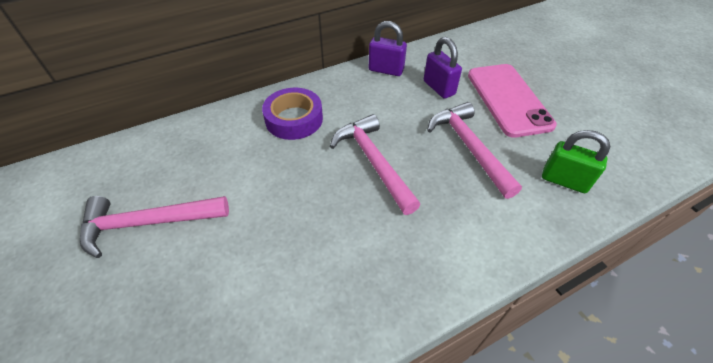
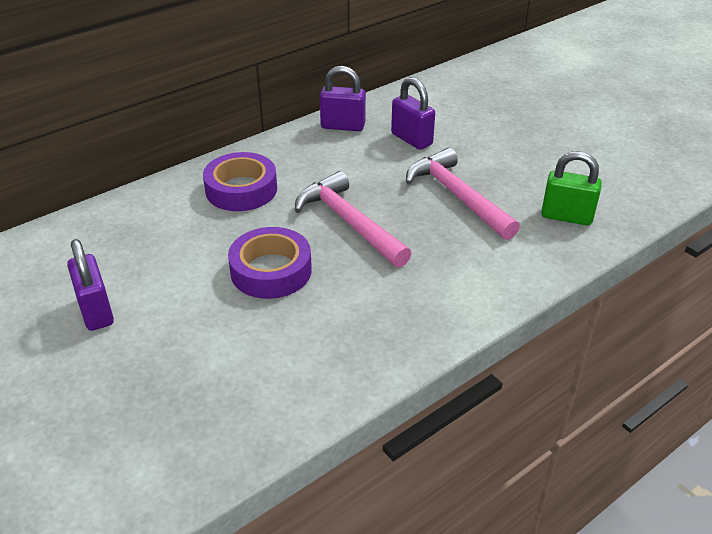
camera: 10 degrees left, 10 degrees down
pink hammer [80,196,229,258] -> purple padlock [67,239,114,331]
pink phone [468,64,557,138] -> none
none -> purple tape [228,227,312,299]

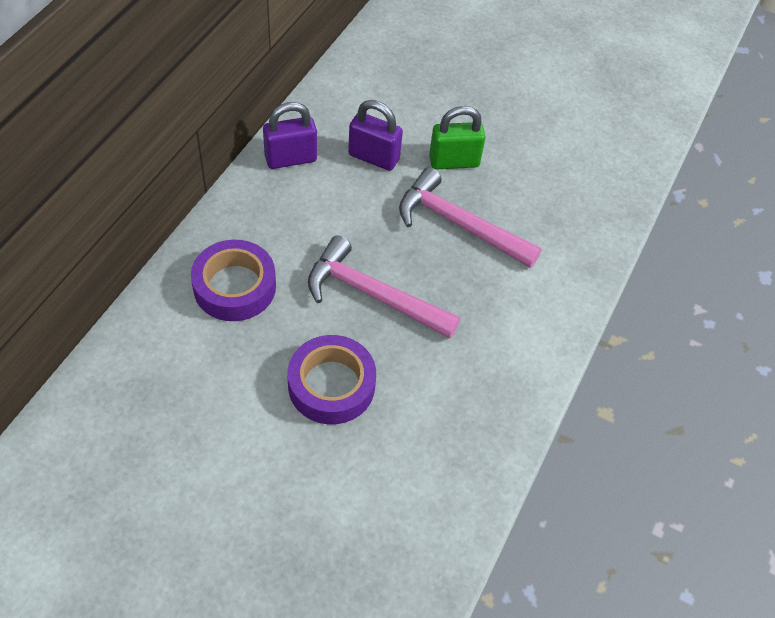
camera: 30 degrees left, 15 degrees up
purple padlock [67,239,114,331] -> none
green padlock [541,151,602,226] -> green padlock moved to [429,106,486,169]

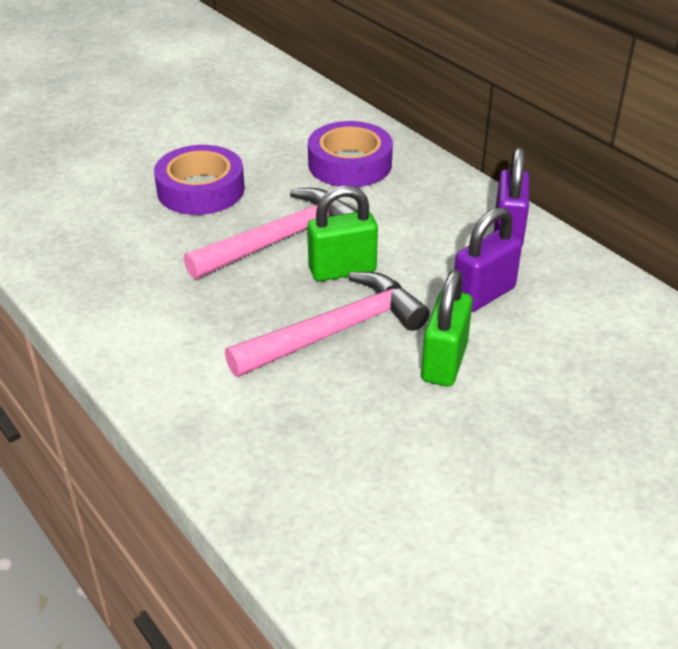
camera: 120 degrees right, 15 degrees down
none -> green padlock [307,186,378,282]

